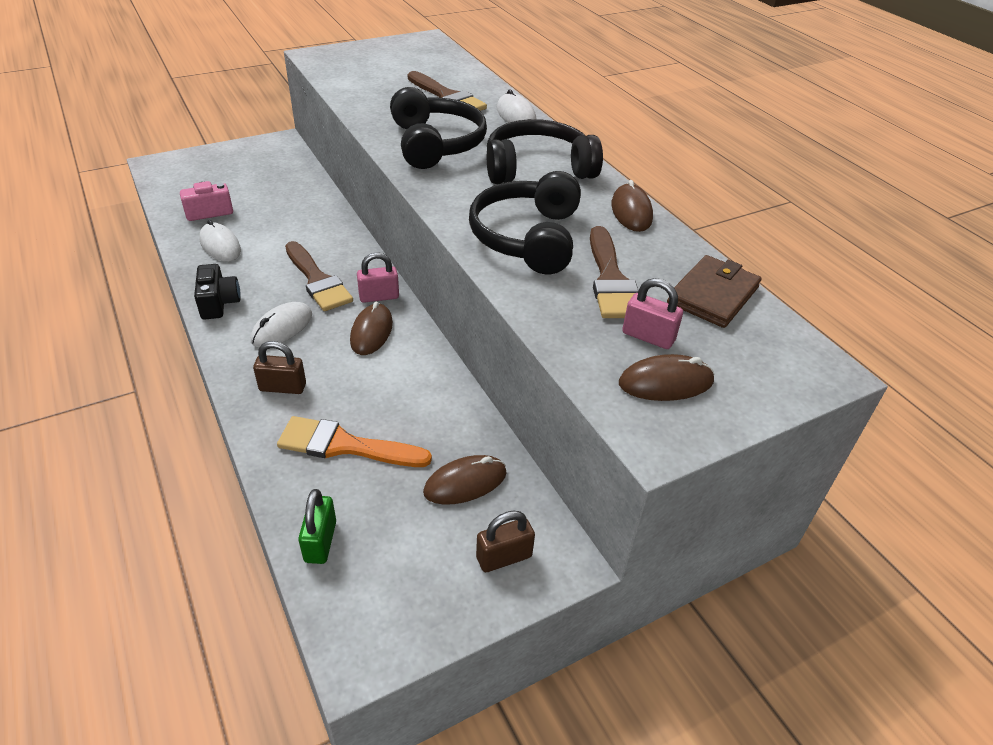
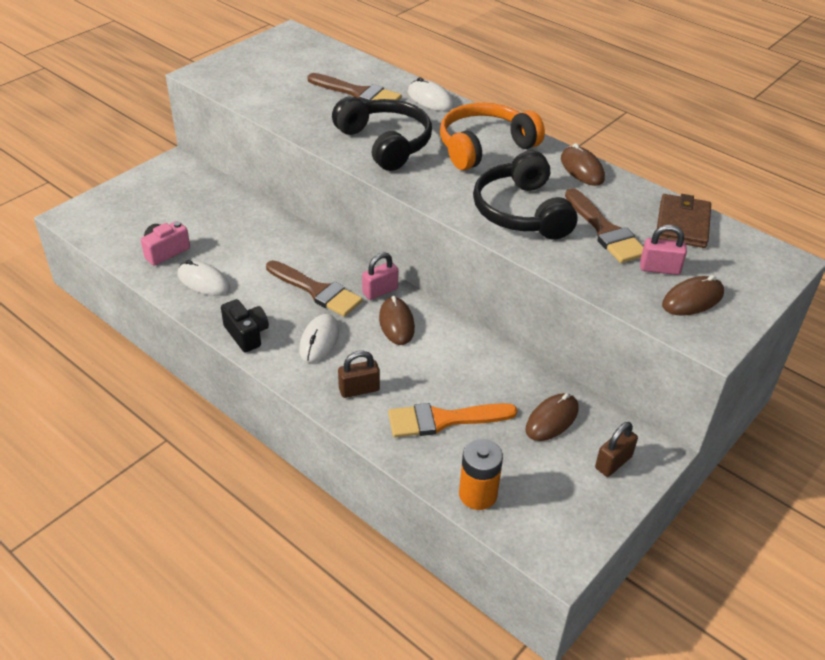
camera: 20 degrees left, 0 degrees up
green padlock [298,489,336,564] -> orange battery [459,439,503,510]
black headphones [487,119,603,184] -> orange headphones [440,103,545,170]

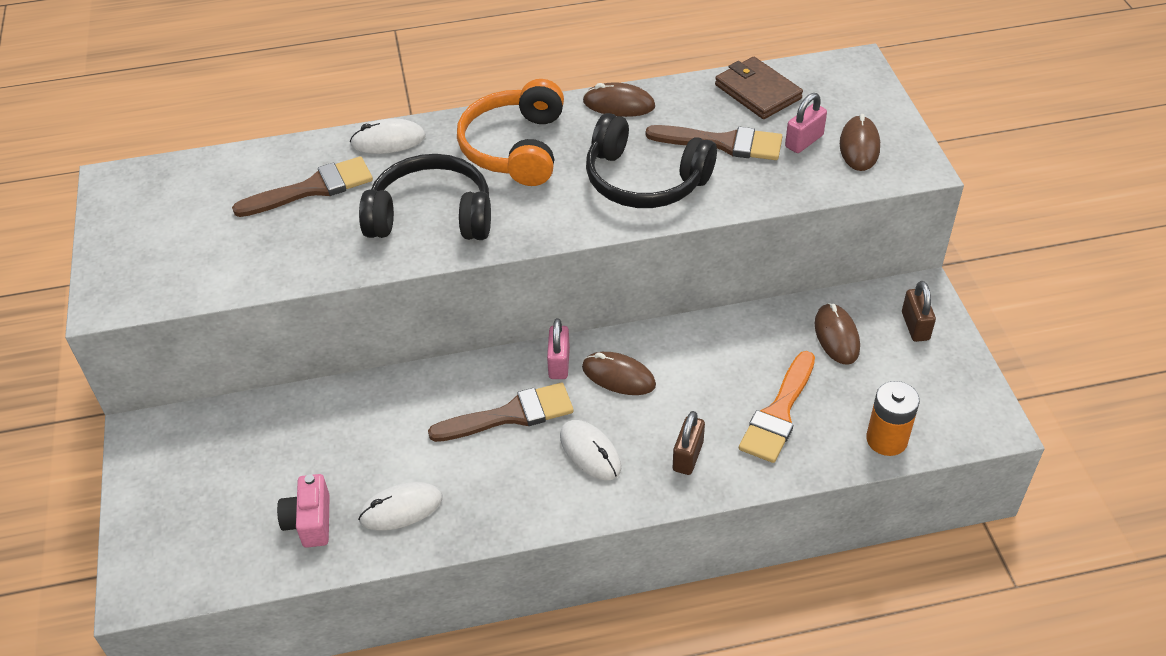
camera: 50 degrees left, 5 degrees up
black camera [221,299,269,352] -> none

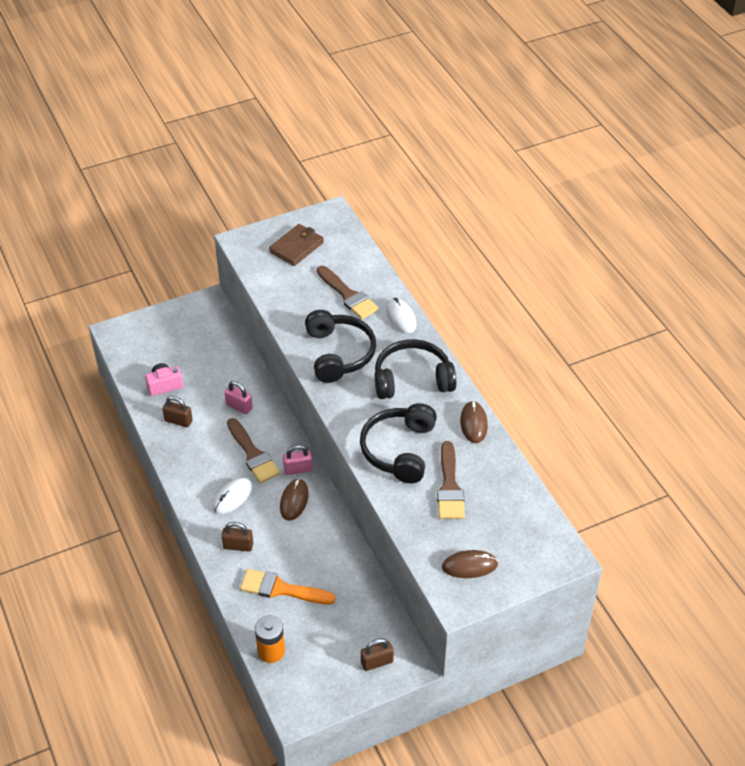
camera: 75 degrees right, 0 degrees up
white mouse [358,482,443,530] -> brown padlock [163,396,193,427]
orange headphones [457,79,564,186] -> black headphones [375,339,456,399]
brown wallet [715,57,803,119] -> brown wallet moved to [269,224,324,266]
pink padlock [785,93,827,153] -> pink padlock moved to [224,381,253,414]
brown mouse [815,303,860,365] -> none

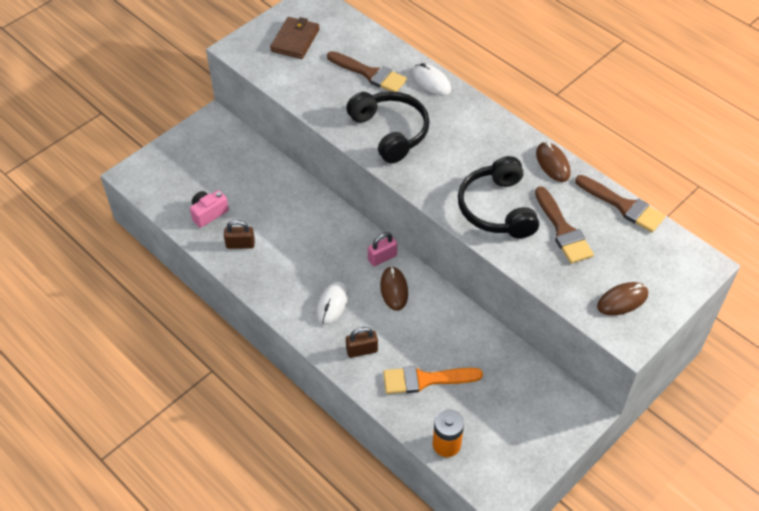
camera: 20 degrees left, 5 degrees up
pink padlock [224,381,253,414] -> none
brown brush [227,418,280,483] -> brown brush moved to [575,175,666,232]
brown padlock [361,638,394,671] -> none
black headphones [375,339,456,399] -> none

